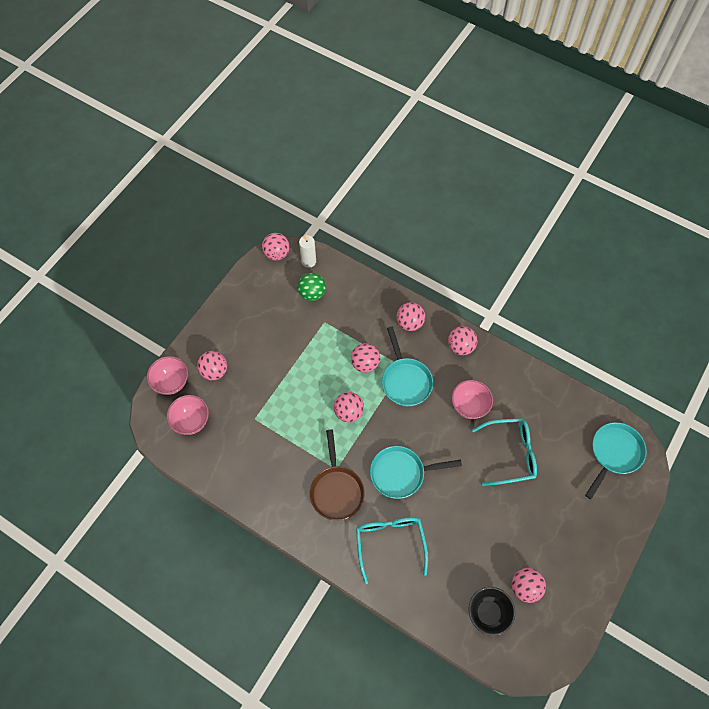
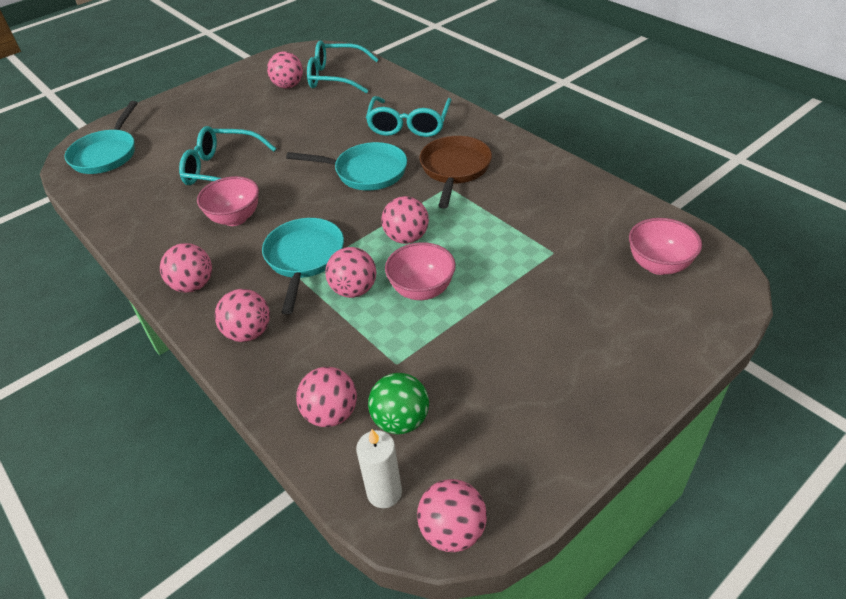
camera: 160 degrees left, 20 degrees down
pink bowl [147,356,188,395] -> pink bowl moved to [385,242,456,300]
pink ball [197,351,227,380] -> pink ball moved to [296,367,357,427]
black bowl [469,587,516,636] -> turquoise glasses [307,41,379,93]
turquoise pan [585,422,647,499] -> turquoise pan turned 45 degrees counterclockwise [64,101,137,174]

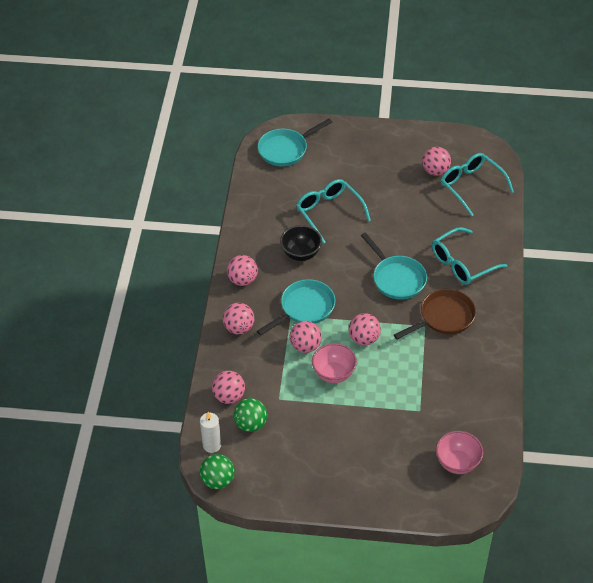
camera: 45 degrees right, 5 degrees up
pink bowl [197,176,259,226] -> black bowl [280,225,322,261]
pink ball [417,479,487,552] -> green ball [200,454,235,489]

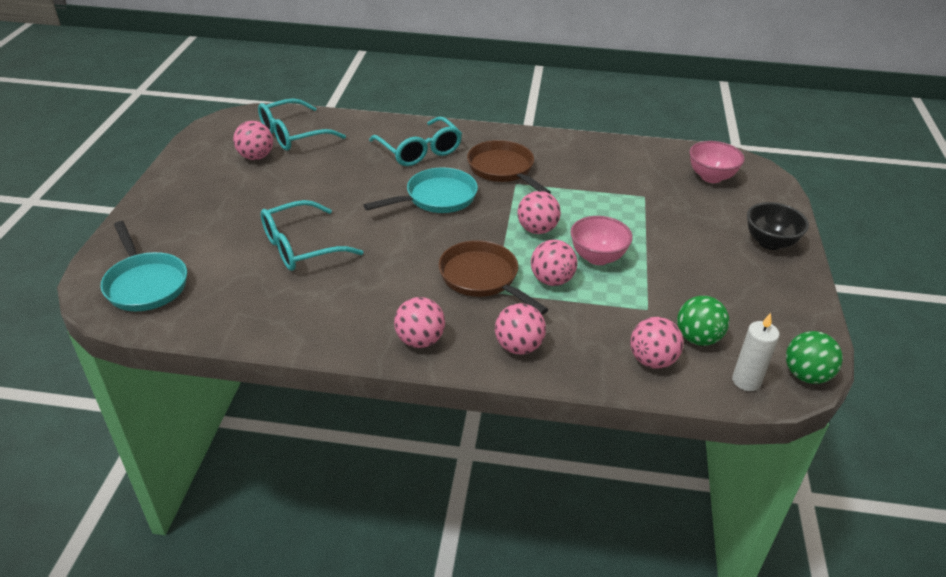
camera: 90 degrees left, 10 degrees down
turquoise pan [257,279,335,335] -> brown pan [439,240,549,315]
black bowl [280,225,322,261] -> black bowl moved to [747,202,809,250]

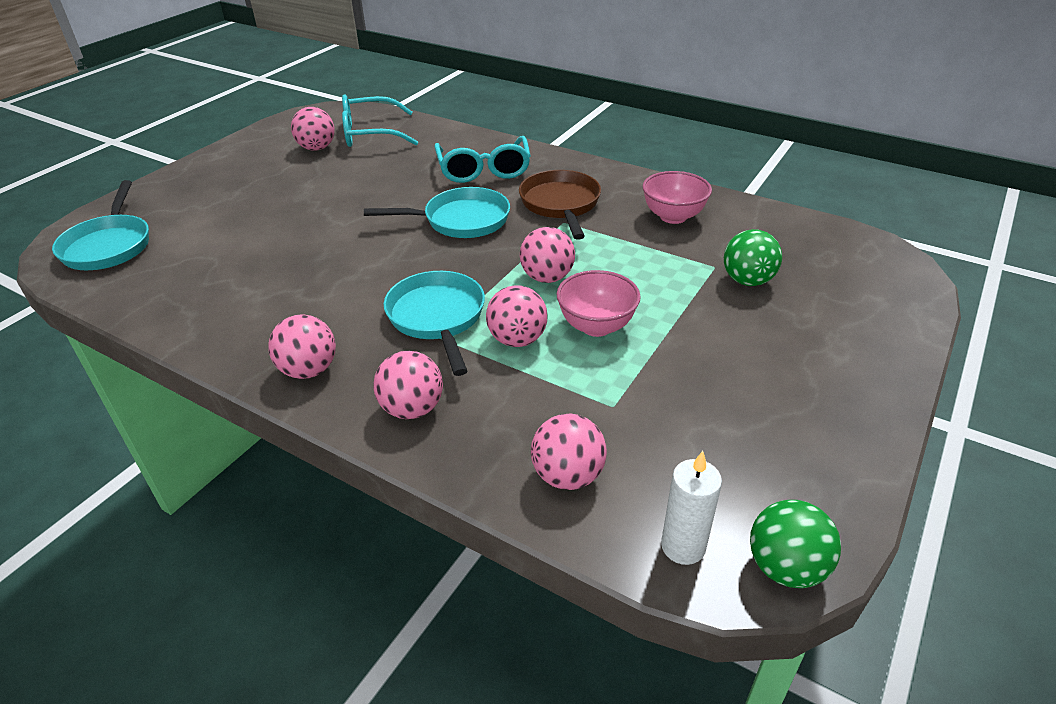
camera: 25 degrees right, 0 degrees up
turquoise glasses [261,200,363,271] -> none
brown pan [439,240,549,315] -> turquoise pan [384,271,485,376]
green ball [677,296,729,346] -> green ball moved to [724,229,782,286]
pink bowl [690,141,745,183] -> pink bowl moved to [643,171,712,224]
black bowl [747,202,809,250] -> none

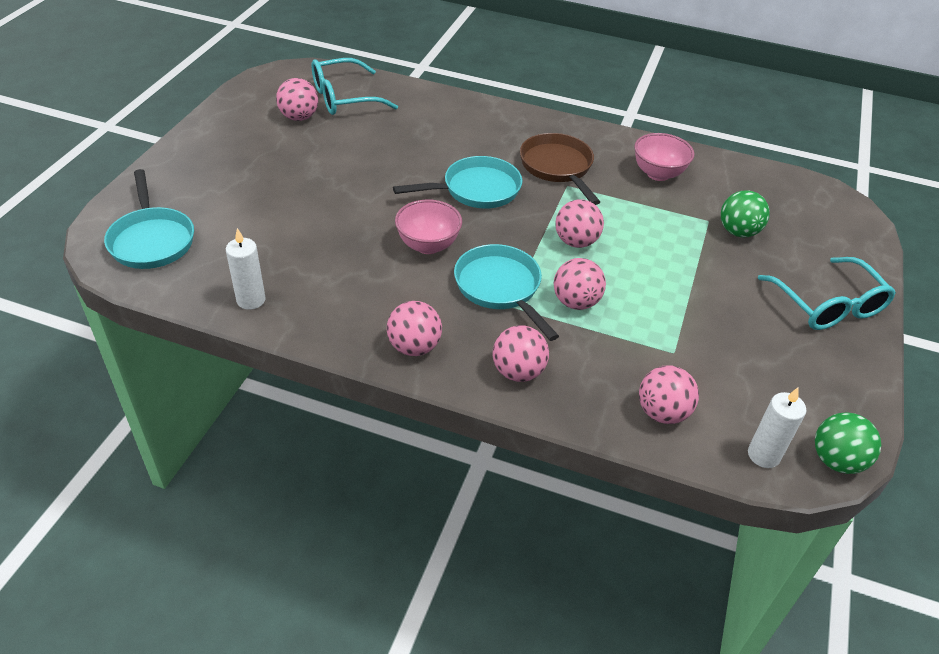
camera: 15 degrees left, 5 degrees up
turquoise glasses [434,136,531,183] -> turquoise glasses moved to [758,257,896,330]
pink bowl [556,270,641,337] -> pink bowl moved to [395,199,462,254]
none -> white candle [226,228,266,310]

